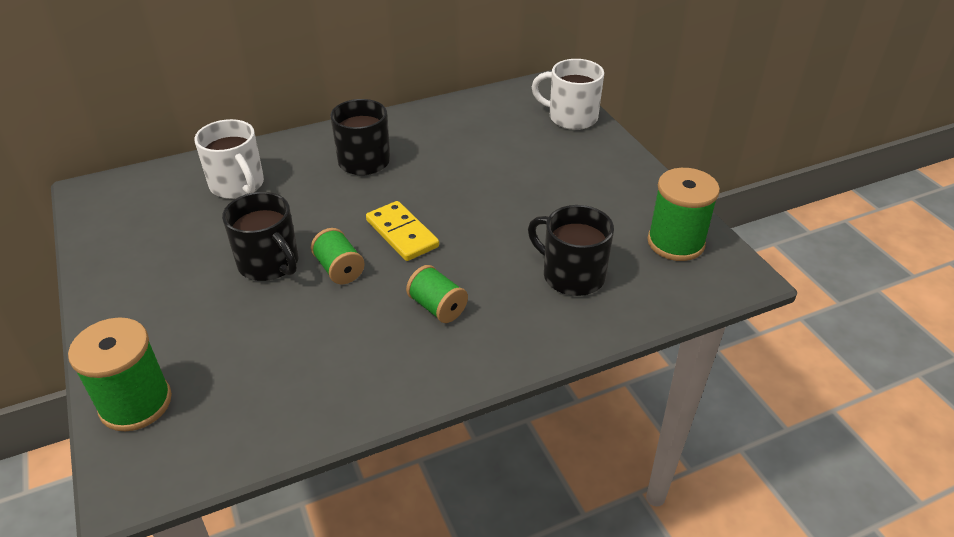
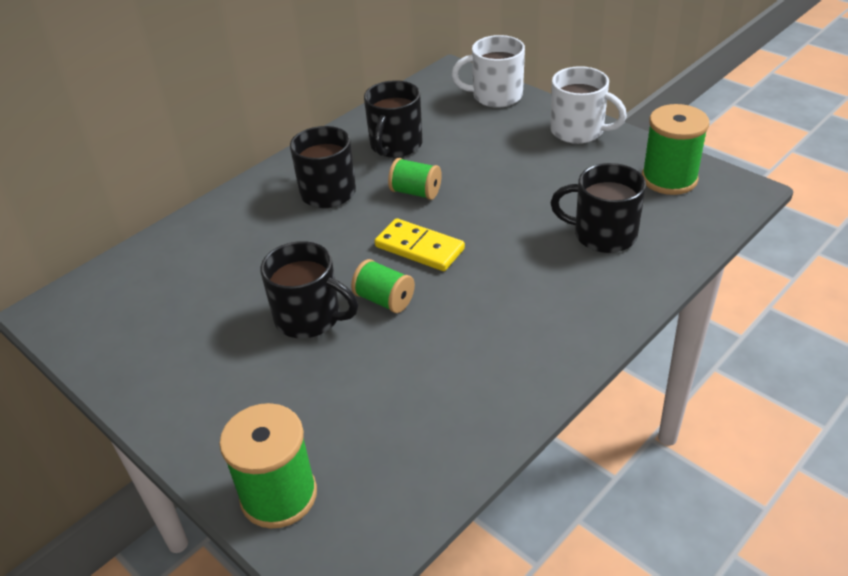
camera: 20 degrees left, 0 degrees up
white mug [194,119,264,199] -> white mug moved to [550,66,627,144]
green spool [406,265,468,323] -> green spool moved to [388,158,442,200]
none -> black mug [364,80,423,158]

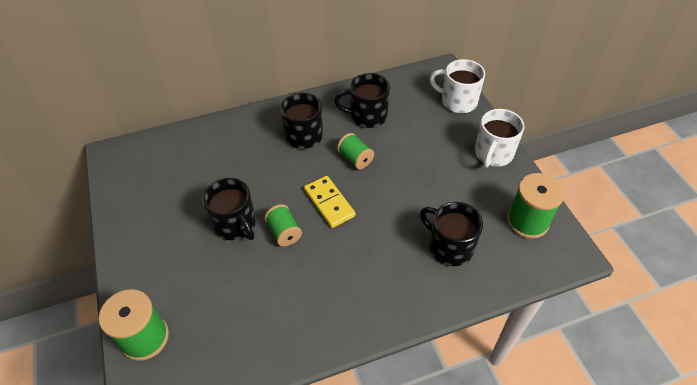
camera: 25 degrees right, 10 degrees up
black mug [364,80,423,158] -> black mug turned 45 degrees clockwise [334,73,390,128]
white mug [550,66,627,144] -> white mug turned 60 degrees clockwise [475,109,524,168]

